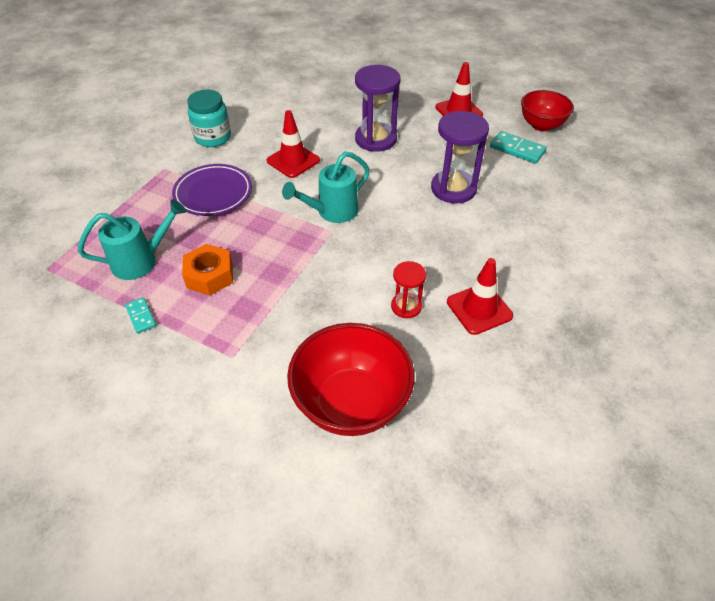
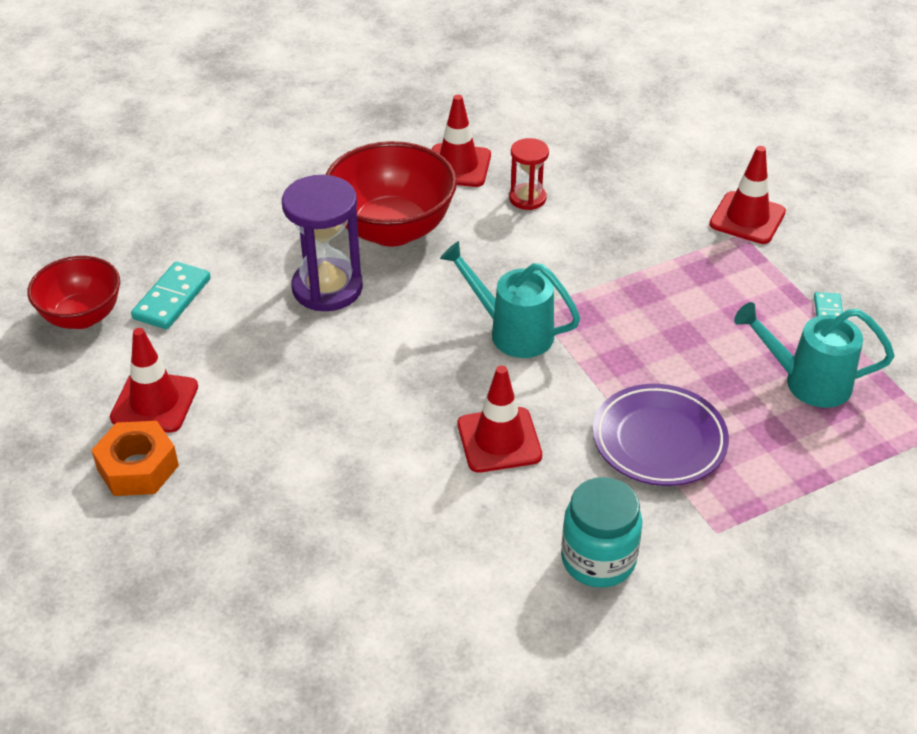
camera: 145 degrees left, 5 degrees down
orange nut [182,244,233,296] -> orange nut moved to [92,421,179,496]
turquoise watering can [282,151,370,223] -> turquoise watering can turned 150 degrees counterclockwise [440,241,581,358]
red bowl [287,323,415,436] -> red bowl moved to [326,141,457,247]
purple hourglass [355,65,401,152] -> none
turquoise domino [490,131,547,164] -> turquoise domino turned 45 degrees clockwise [131,262,211,329]
none -> red traffic cone [709,146,786,244]

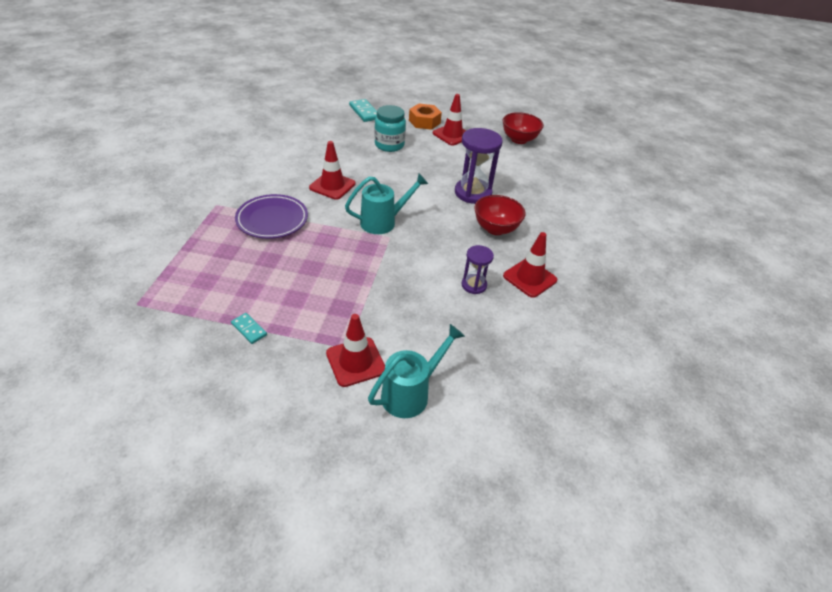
camera: 125 degrees right, 0 degrees up
turquoise domino [131,262,211,329] -> turquoise domino moved to [349,99,377,122]
red bowl [326,141,457,247] -> red bowl [474,195,526,235], size x0.64
red hourglass [509,138,549,210] -> purple hourglass [461,245,494,294]
turquoise jar [561,477,642,588] -> turquoise jar moved to [374,105,406,152]
turquoise watering can [734,302,895,408] -> turquoise watering can moved to [368,324,465,418]

